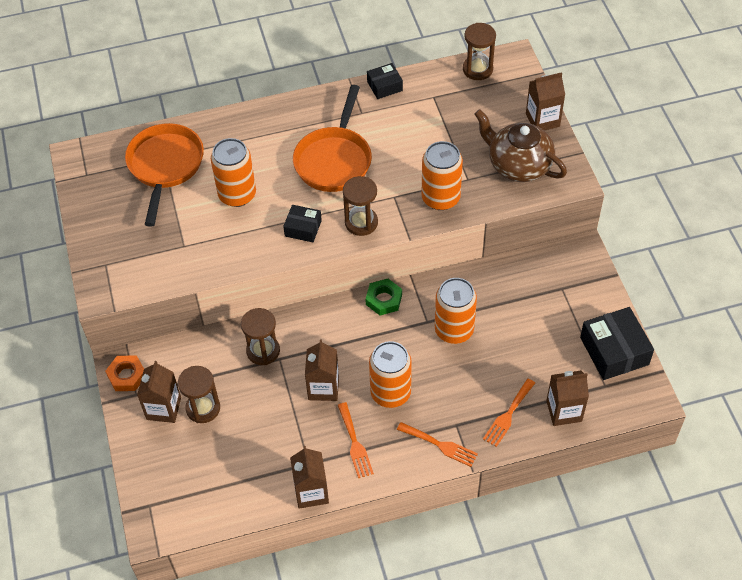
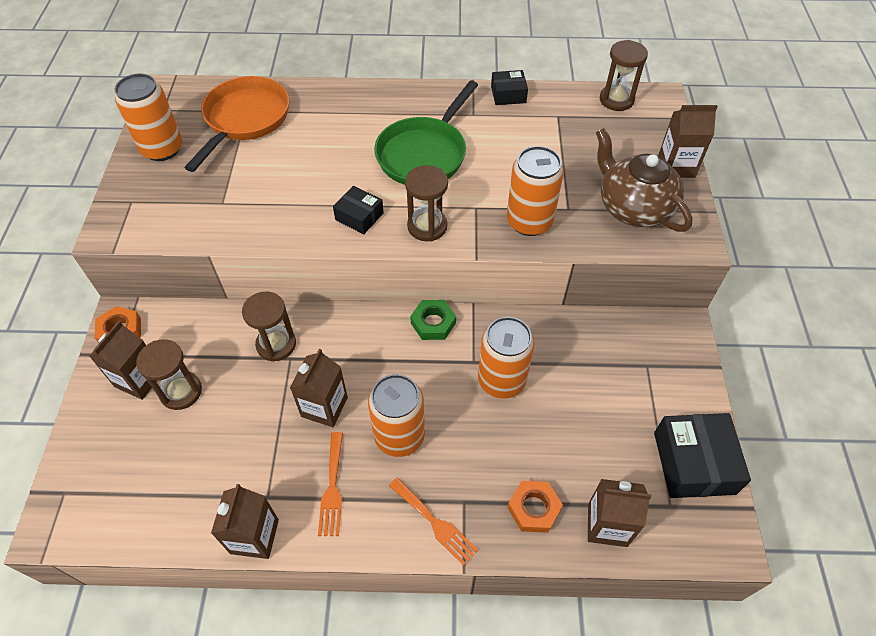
camera: 15 degrees right, 0 degrees up
orange can [211,138,256,207] -> orange can moved to [115,74,183,161]
orange pan [293,85,372,192] -> green pan [374,81,478,185]
orange fork [483,379,535,447] -> orange nut [507,481,563,533]

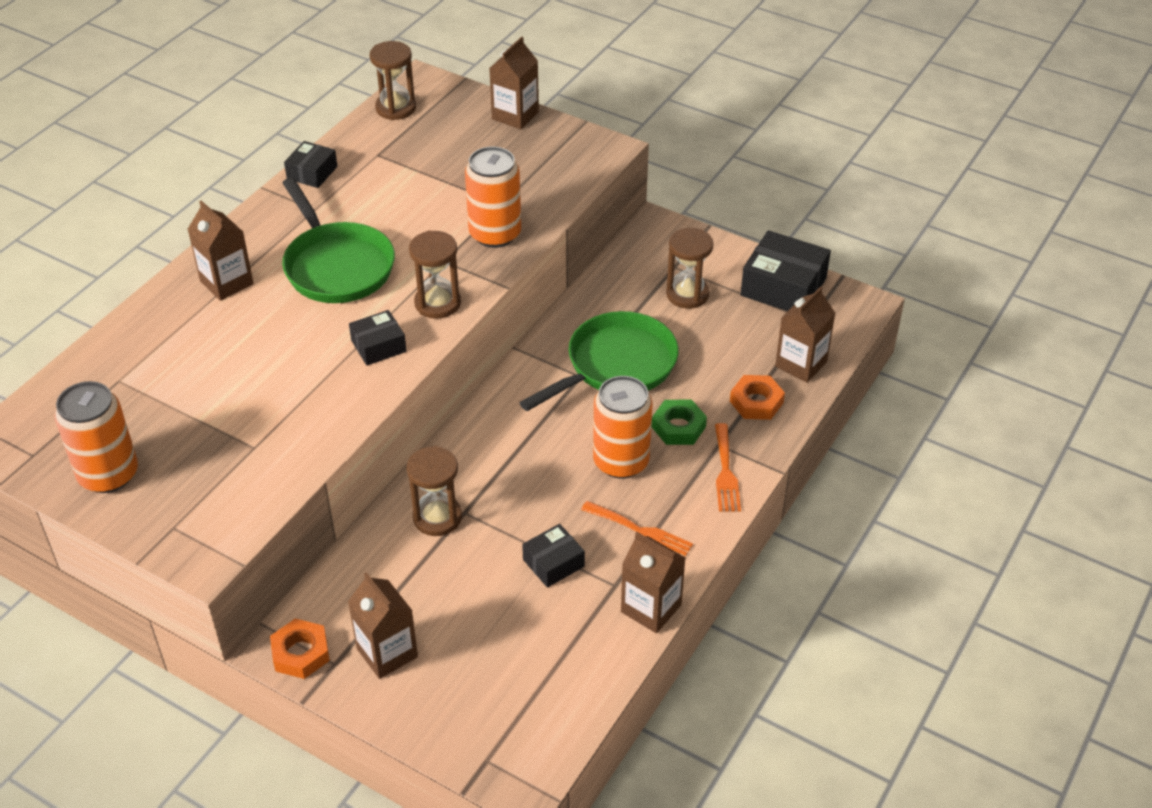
camera: 60 degrees left, 10 degrees down
brown hourglass [136,339,202,410] -> brown hourglass moved to [666,228,713,309]
orange pan [184,76,289,172] -> none
brown carton [290,349,348,427] -> brown carton moved to [188,200,254,301]
orange fork [389,477,478,566] -> orange fork turned 105 degrees clockwise [715,423,741,512]
green nut [410,300,456,340] -> green nut moved to [652,400,707,445]
orange can [478,317,534,399] -> green pan [519,311,679,411]
brown teapot [596,128,693,232] -> none
none -> black box [522,524,585,588]

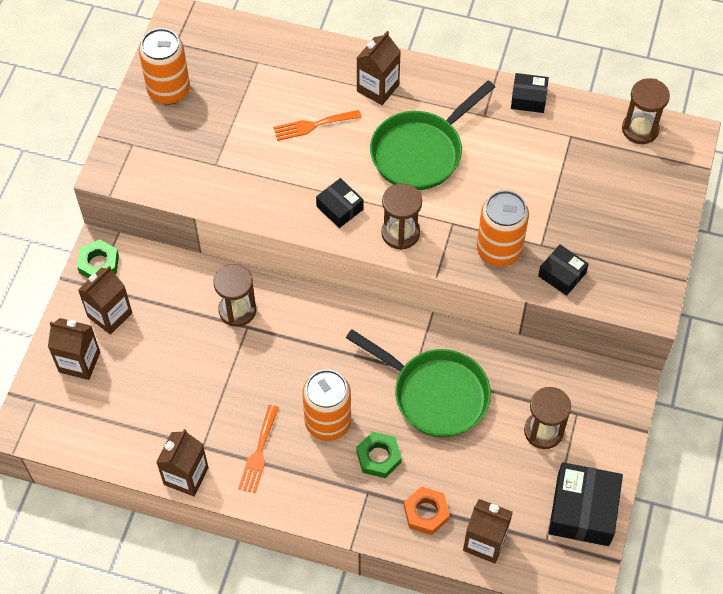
camera: 75 degrees right, 15 degrees up
orange nut [270,618,330,679] -> green nut [77,239,119,278]
brown carton [489,36,539,129] -> brown carton moved to [48,318,100,380]
black box [522,524,585,588] -> black box moved to [538,244,589,296]
orange fork [715,423,741,512] -> orange fork moved to [273,110,362,141]

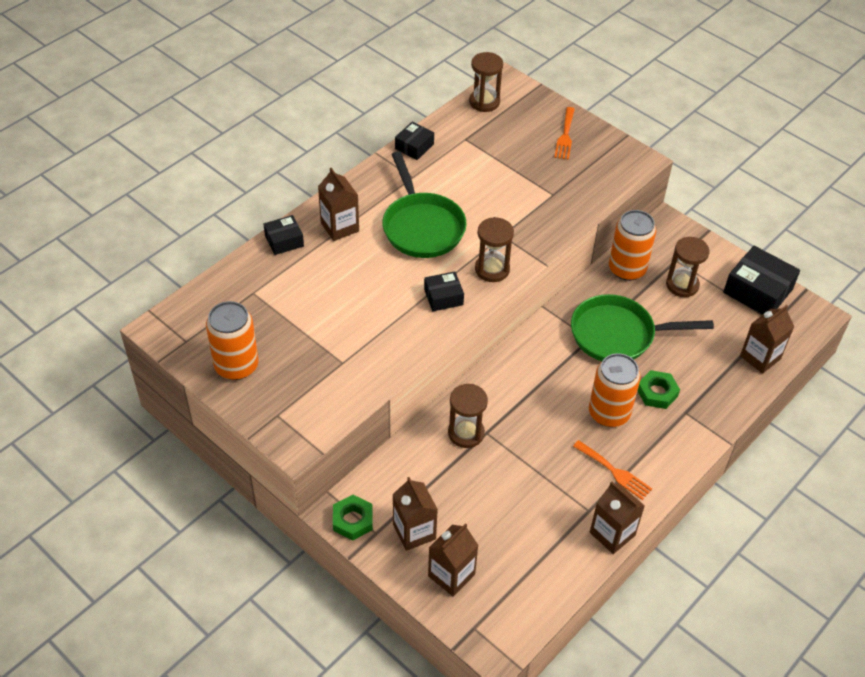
camera: 65 degrees left, 10 degrees down
orange fork [273,110,362,141] -> orange fork moved to [554,107,575,160]
green pan [346,329,491,437] -> green pan turned 150 degrees counterclockwise [571,294,714,361]
orange nut [404,486,450,535] -> none
orange can [477,190,529,266] -> orange can moved to [609,210,656,281]
black box [538,244,589,296] -> black box moved to [263,215,304,255]

